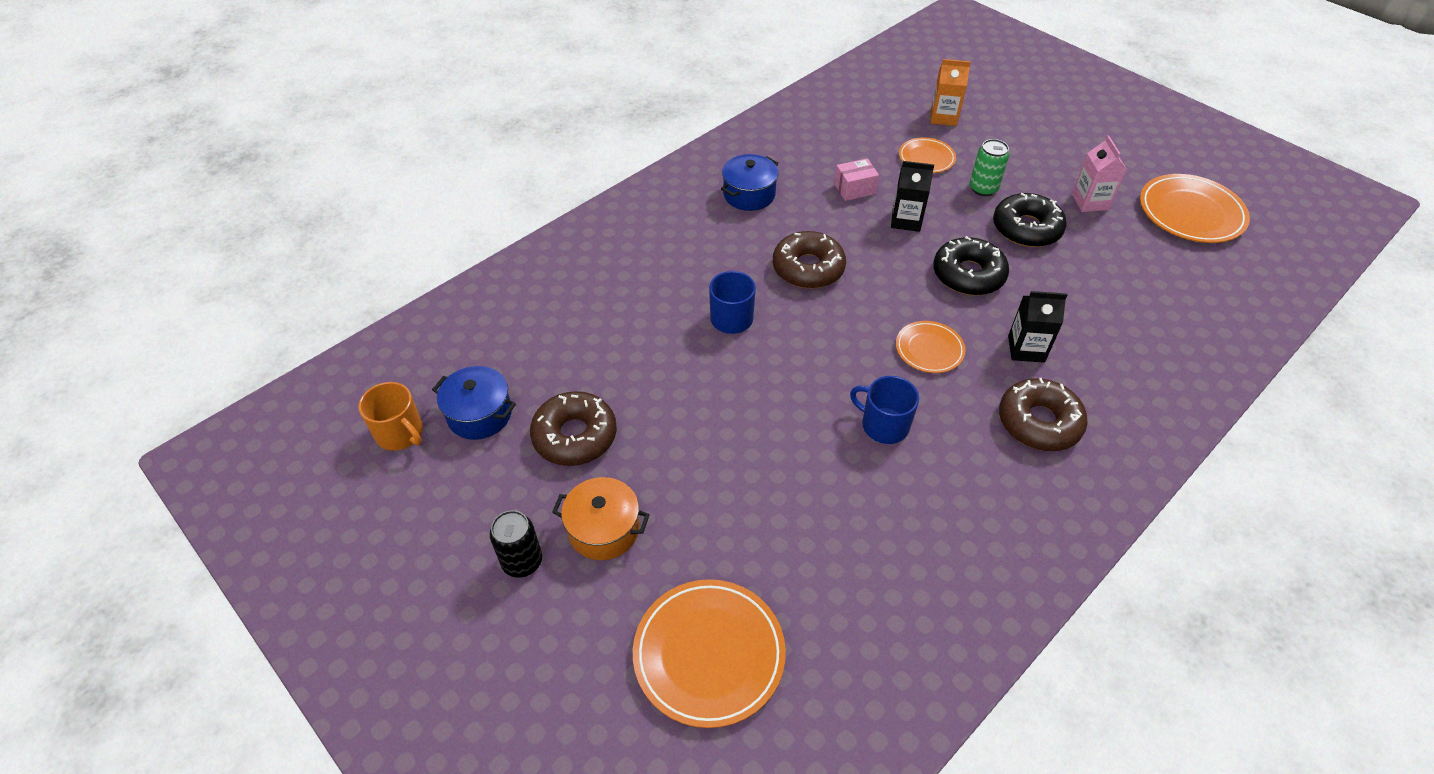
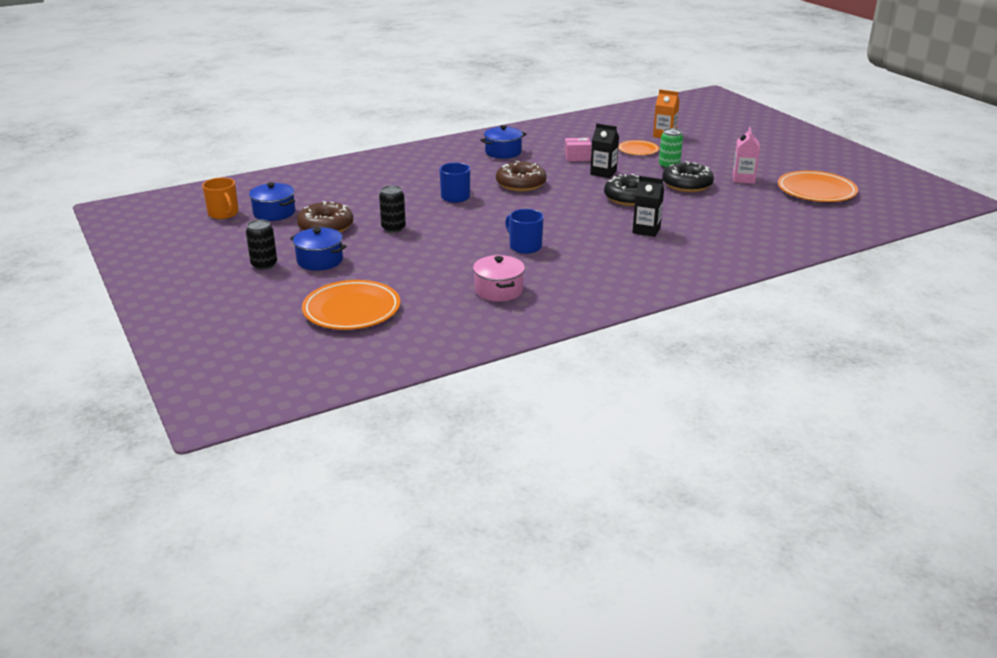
camera: 15 degrees right, 20 degrees down
orange pot [552,477,650,560] -> blue pot [290,228,347,271]
orange plate [896,321,966,373] -> none
brown donut [999,378,1088,451] -> none
none -> black can [379,185,406,233]
none -> pink pot [473,255,525,302]

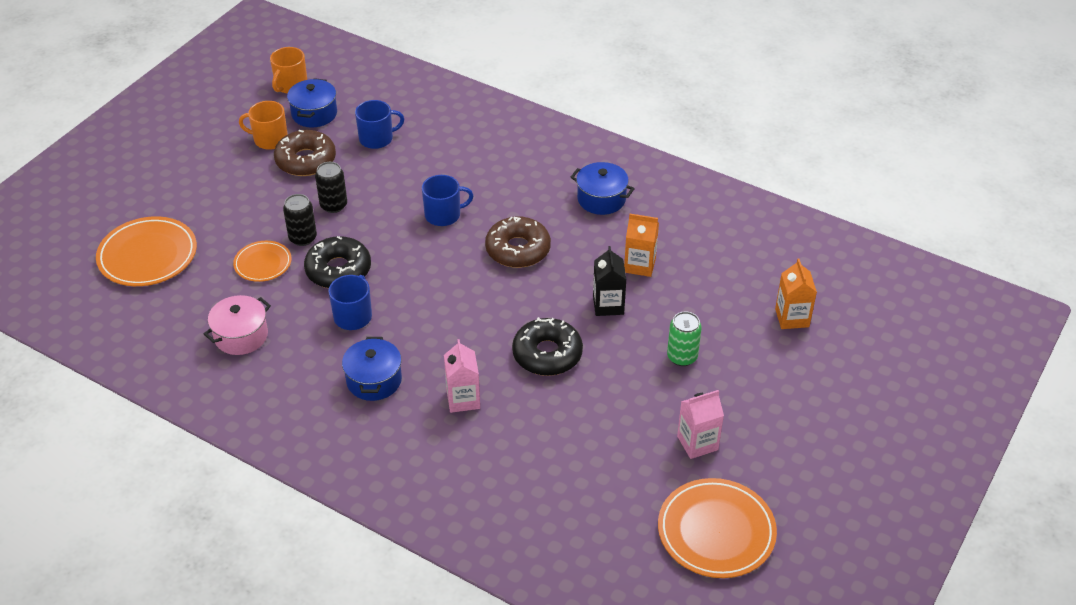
camera: 60 degrees right, 15 degrees up
black can [246,220,277,270] -> black can moved to [283,194,317,246]
blue pot [290,228,347,271] -> blue pot moved to [342,337,402,401]
pink box [565,138,591,161] -> orange carton [624,214,659,277]
orange plate [618,140,659,155] -> orange plate moved to [233,241,292,282]
black carton [632,176,664,237] -> pink carton [444,339,480,413]
black donut [662,161,714,192] -> black donut moved to [304,236,371,288]
none -> orange mug [239,101,288,150]
none -> blue mug [355,100,404,149]

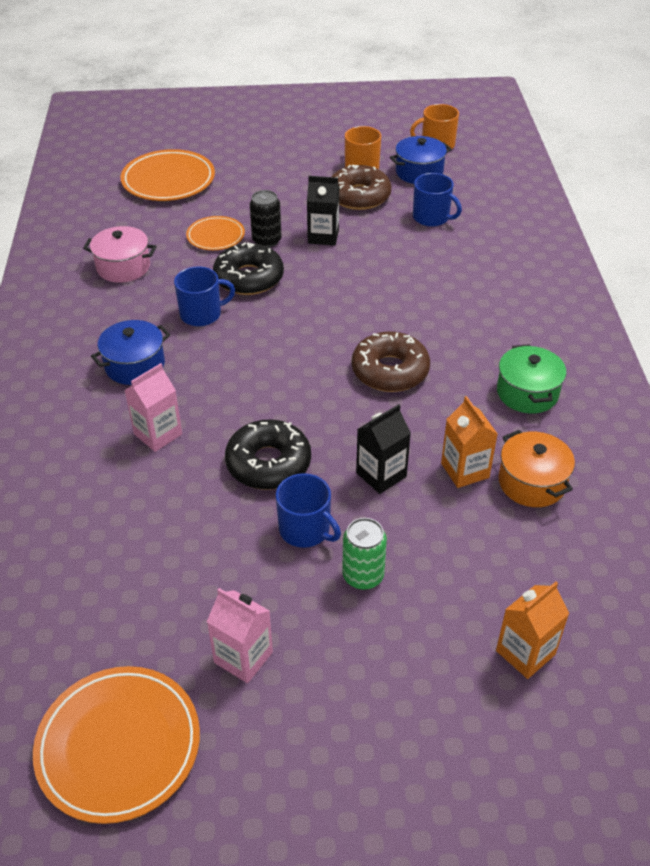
camera: 55 degrees right, 0 degrees up
black can [315,162,347,213] -> black carton [307,176,339,246]
blue mug [422,175,473,226] -> blue mug moved to [276,473,341,548]
blue pot [571,162,635,215] -> green pot [497,344,566,414]
none -> orange pot [498,430,575,507]

